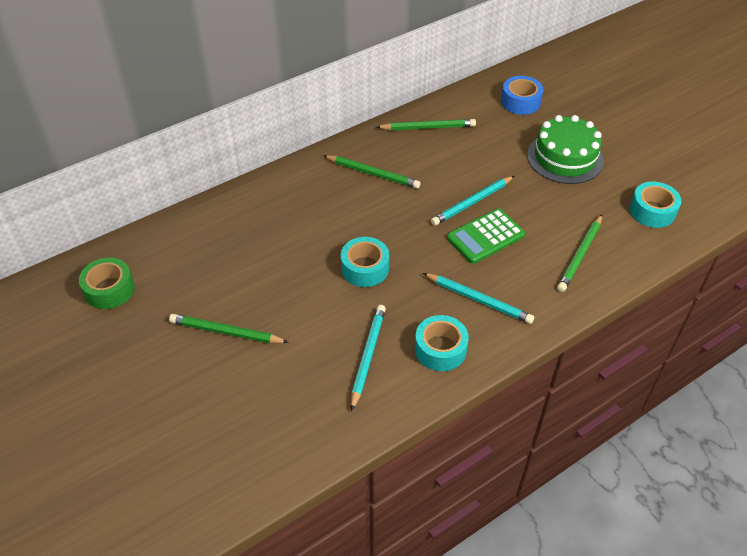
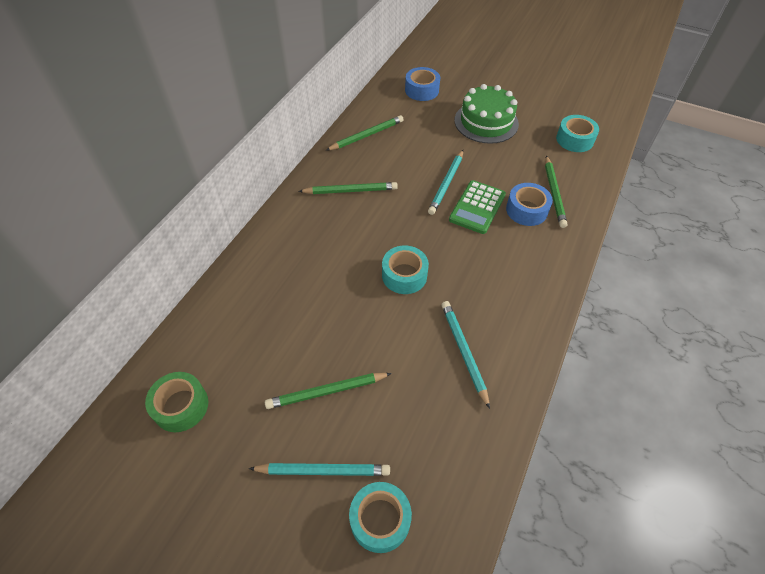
camera: 30 degrees left, 5 degrees up
turquoise tape [415,315,469,371] -> turquoise tape moved to [349,482,412,553]
turquoise pencil [423,273,534,324] -> turquoise pencil moved to [249,463,390,476]
none -> blue tape [506,183,553,226]

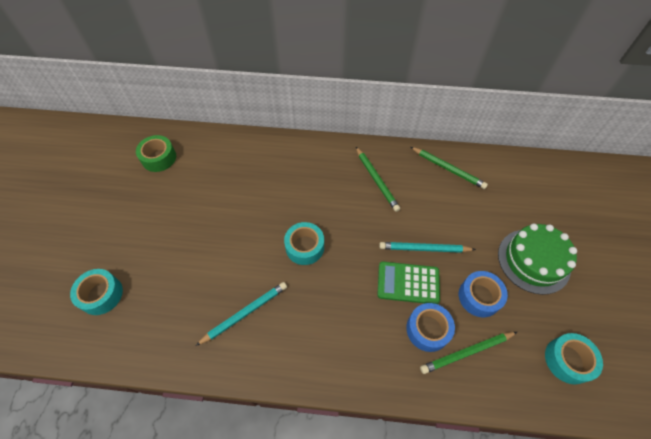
camera: 70 degrees right, 5 degrees up
turquoise pencil [249,463,390,476] -> none
green pencil [265,373,392,409] -> none
blue tape [405,67,440,101] -> blue tape moved to [459,271,508,317]

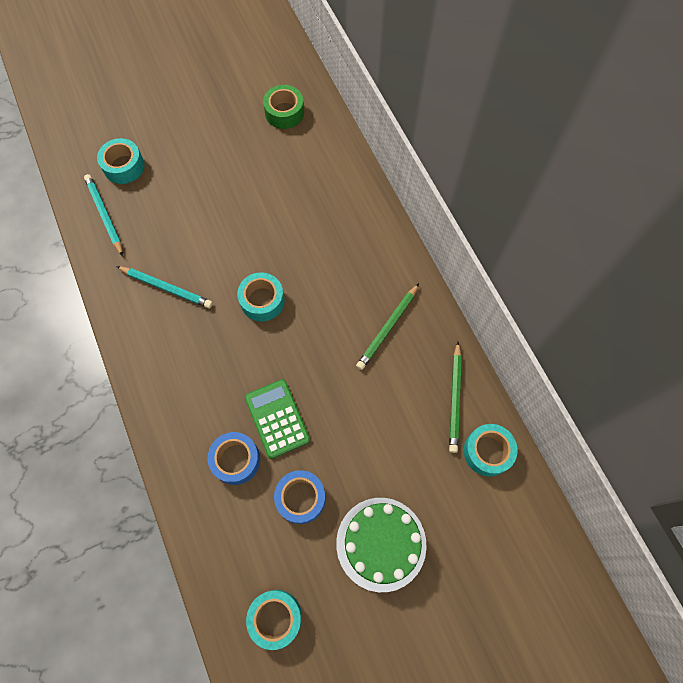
camera: 60 degrees right, 10 degrees up
turquoise pencil [379,242,476,253] -> turquoise pencil moved to [84,174,123,256]
green pencil [420,332,517,374] -> none
none -> turquoise tape [464,424,518,477]

